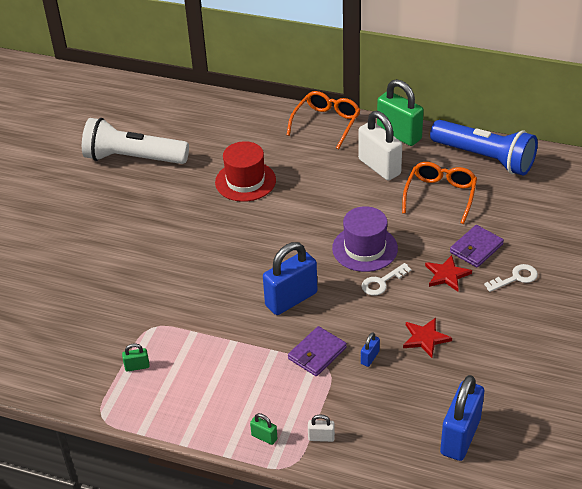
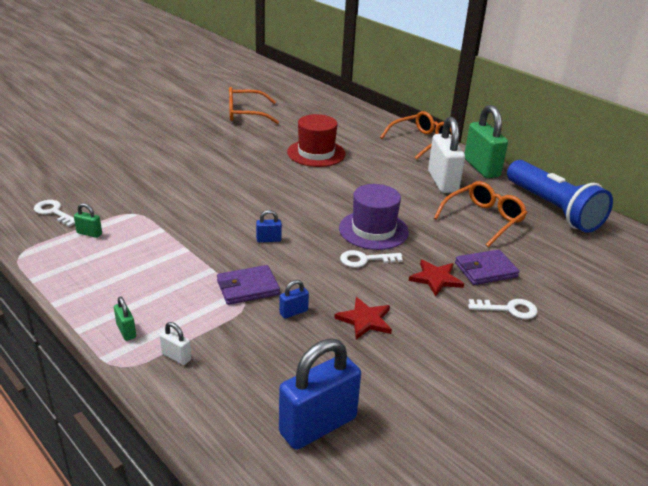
camera: 25 degrees right, 10 degrees down
white flashlight [82,118,189,164] -> orange glasses [229,87,279,124]
blue padlock [263,242,317,315] -> blue padlock [256,210,282,242], size x0.43
none -> white key [34,200,75,227]

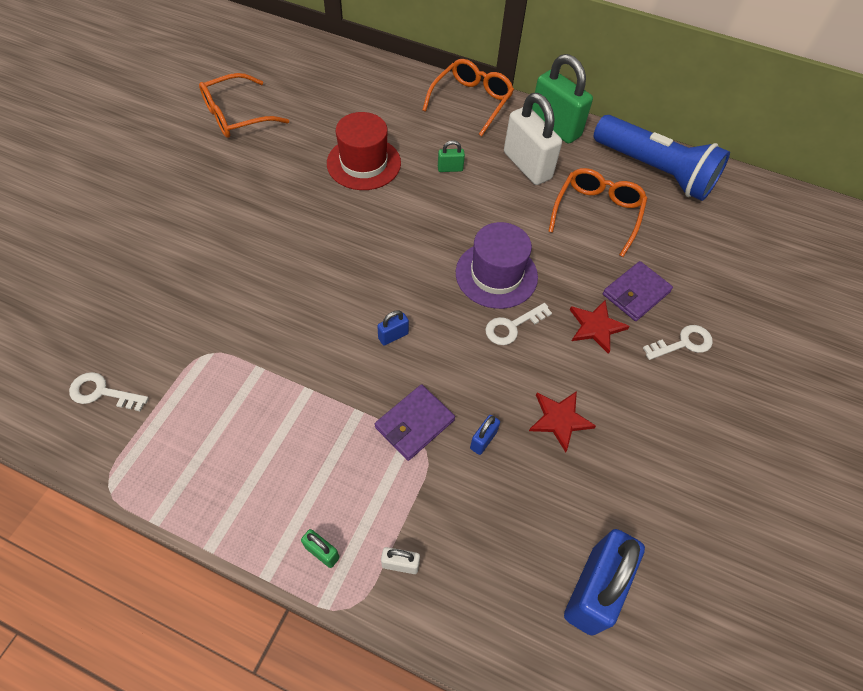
camera: 25 degrees left, 25 degrees up
green padlock [74,203,102,238] -> green padlock moved to [438,140,465,172]

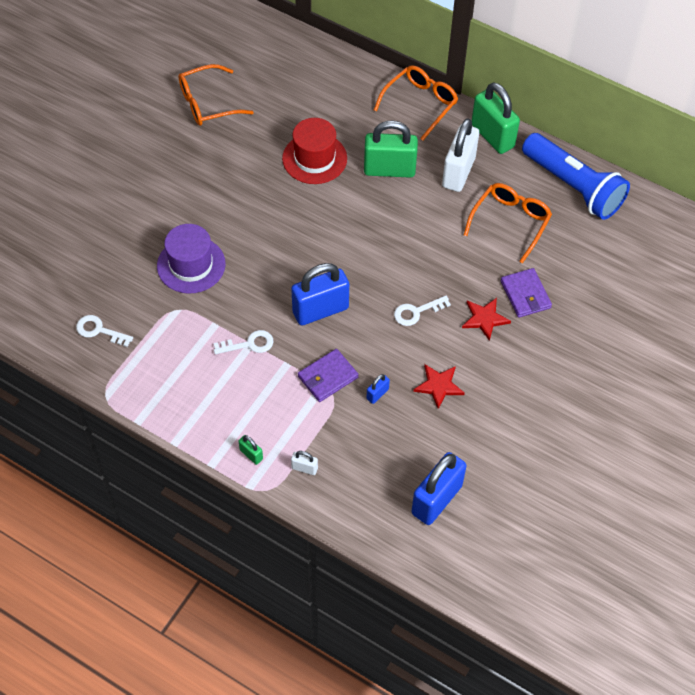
camera: 10 degrees right, 0 degrees up
blue padlock [377,310,409,346] -> blue padlock [291,263,349,325], size x2.31
green padlock [438,140,465,172] -> green padlock [364,120,418,178], size x2.31
purple hat [456,222,538,309] -> purple hat moved to [157,224,226,294]
white padlock [504,93,562,185] -> white padlock turned 45 degrees clockwise [442,118,479,192]
purple wallet [603,261,673,321] -> purple wallet turned 75 degrees counterclockwise [501,268,552,318]
white key [643,325,713,360] -> white key moved to [214,330,273,354]

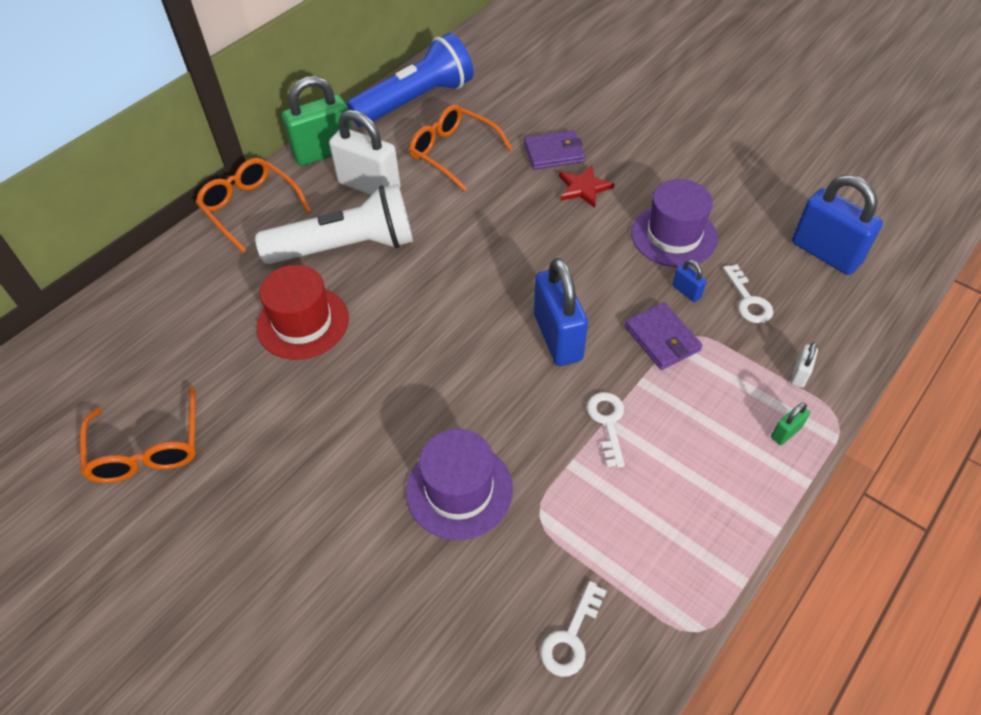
camera: 80 degrees left, 5 degrees down
green padlock [364,120,418,178] -> white flashlight [255,184,413,264]
white key [394,296,451,326] -> white key moved to [723,264,773,323]
red star [413,364,465,409] -> purple hat [631,179,718,267]

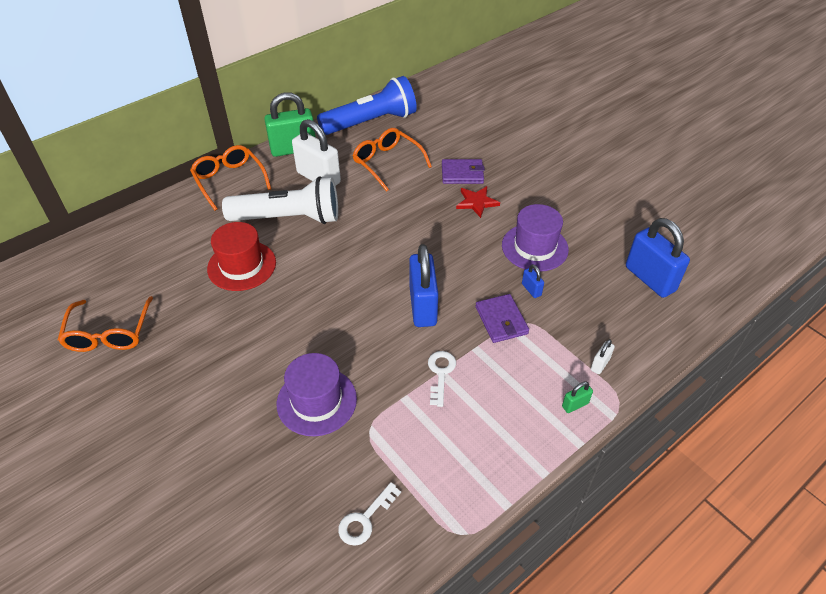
camera: 10 degrees right, 5 degrees down
white key [723,264,773,323] -> none

